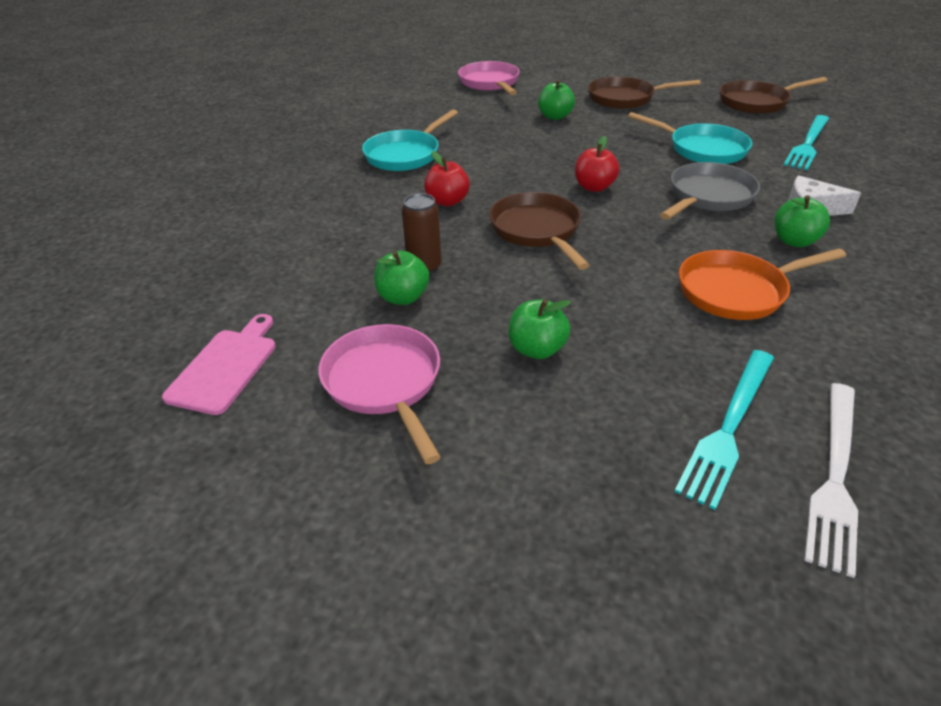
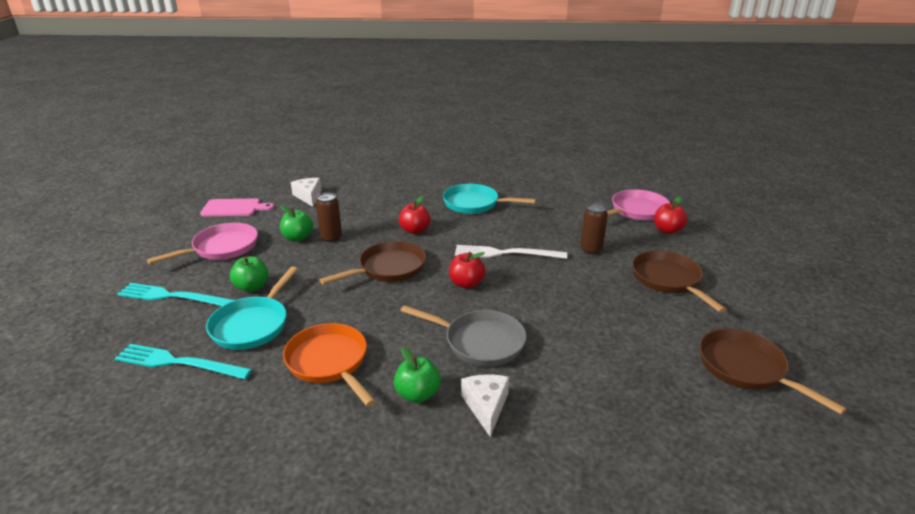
camera: 70 degrees right, 10 degrees down
green apple [538,80,575,120] -> brown can [580,203,608,255]
turquoise pan [628,112,752,164] -> turquoise pan moved to [206,267,298,350]
turquoise fork [784,115,829,170] -> turquoise fork moved to [117,283,234,306]
white fork [804,383,858,578] -> white fork moved to [455,245,567,259]
none -> white cheese [291,178,321,207]
none -> red apple [654,197,687,234]

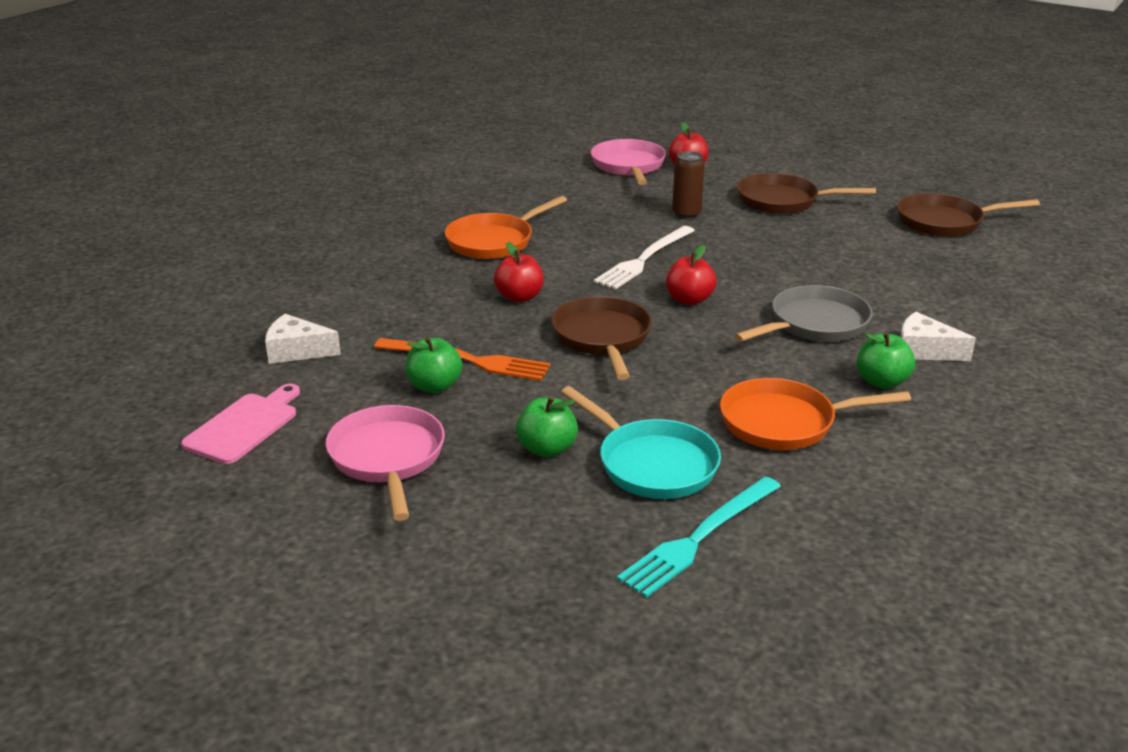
camera: 60 degrees left, 0 degrees up
turquoise fork [117,283,234,306] -> none
brown can [316,193,342,243] -> orange fork [374,338,551,381]
turquoise pan [443,184,536,214] -> orange pan [445,196,567,259]

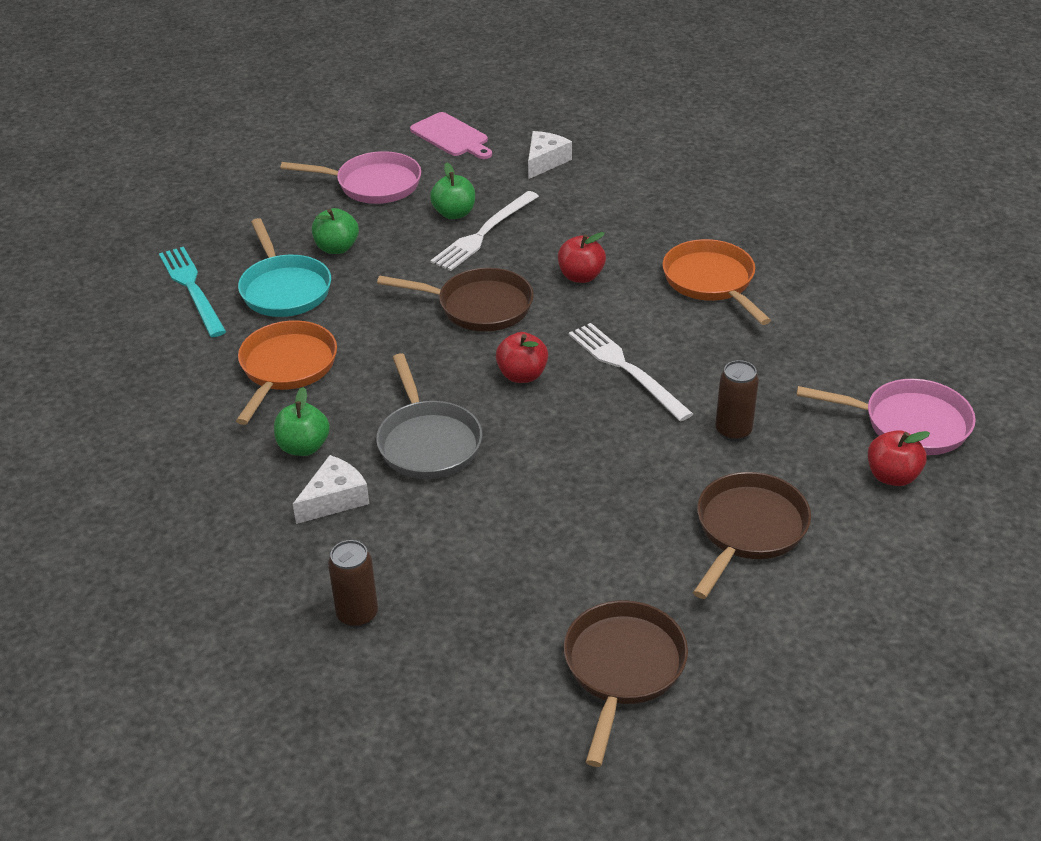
camera: 110 degrees right, 10 degrees up
orange fork [374,338,551,381] -> white fork [430,191,539,271]
turquoise pan [561,386,721,499] -> turquoise pan turned 90 degrees counterclockwise [238,218,331,317]
none -> brown can [328,540,378,628]

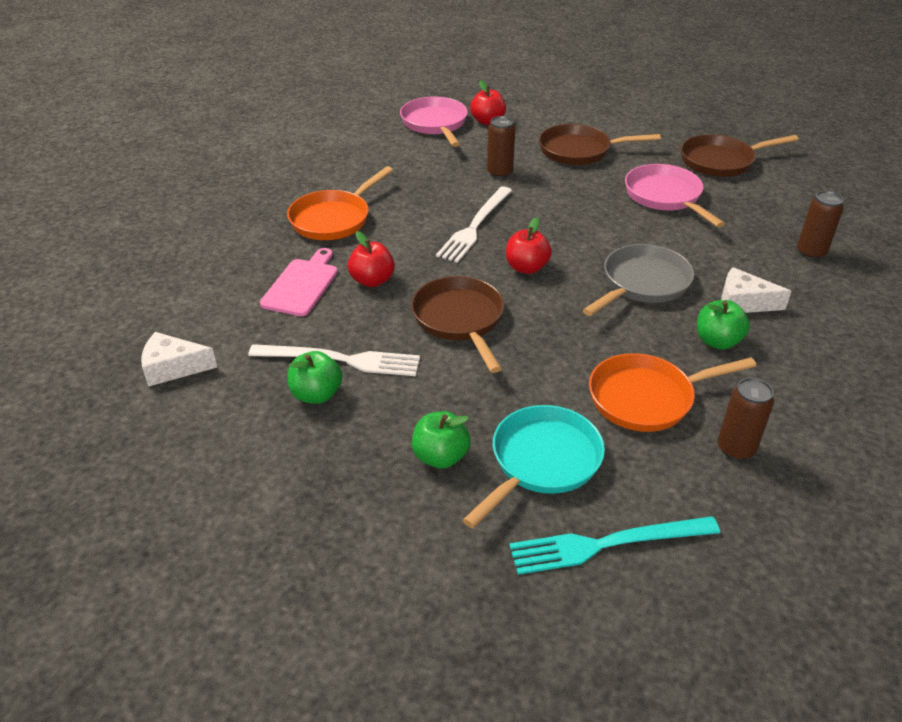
camera: 120 degrees left, 0 degrees up
turquoise fork [159,247,226,337] -> turquoise fork turned 45 degrees clockwise [509,516,720,575]
pink pan [281,151,421,204] -> pink pan moved to [625,164,725,227]
pink cutting board [410,112,492,159] -> pink cutting board moved to [260,248,338,316]
none -> brown can [718,378,774,461]

